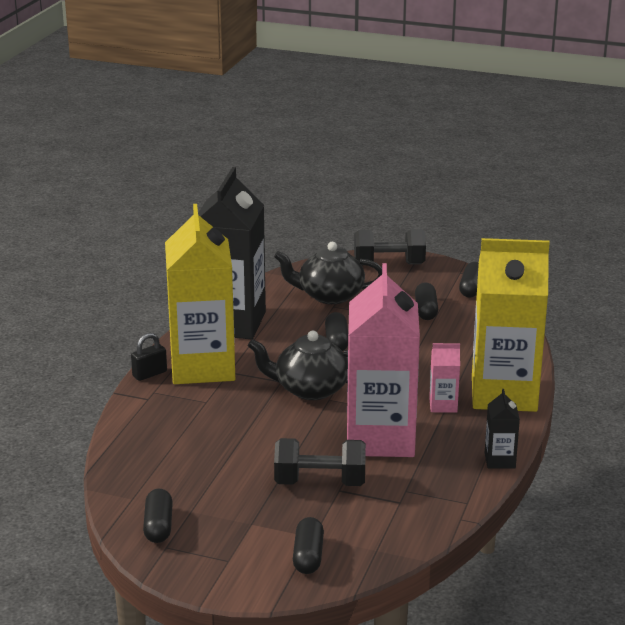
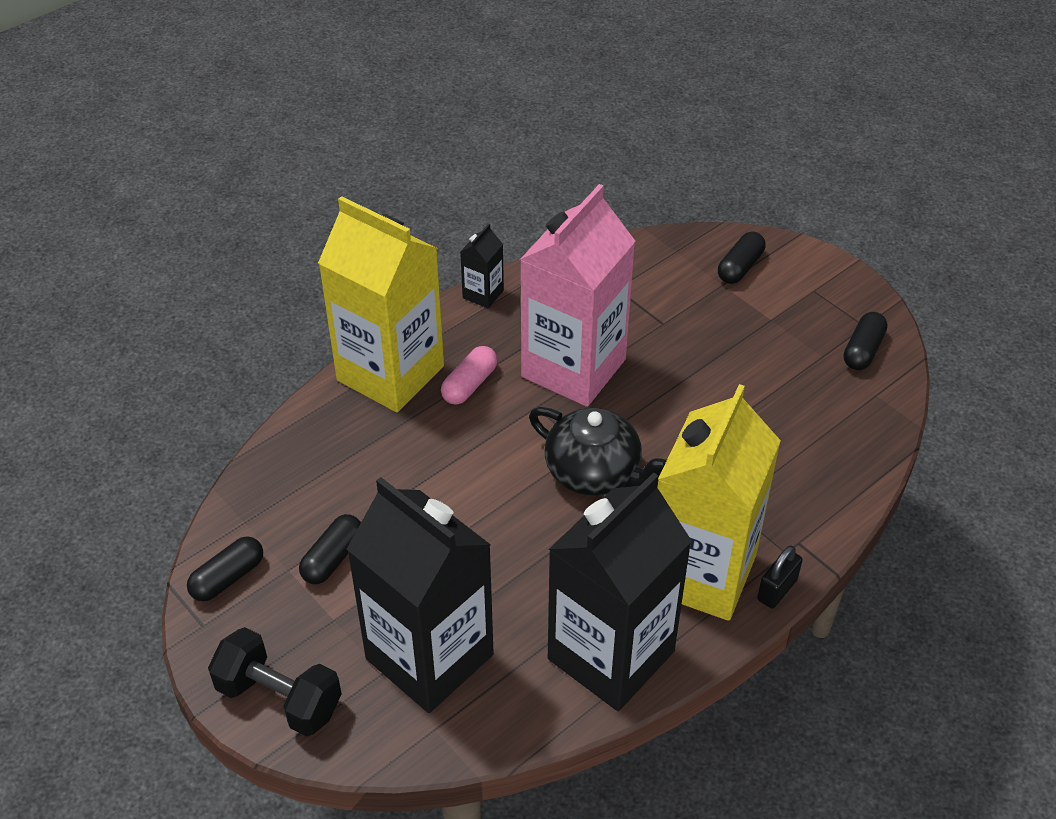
camera: 150 degrees left, 20 degrees up
black padlock [131,333,167,381] -> black padlock turned 45 degrees counterclockwise [757,545,803,609]
black teapot [274,242,382,304] -> black carton [347,477,494,713]
black dumbbell [274,438,366,486] -> none
black capsule [325,312,348,351] -> none
pink carton [429,343,460,413] -> pink capsule [441,346,497,405]

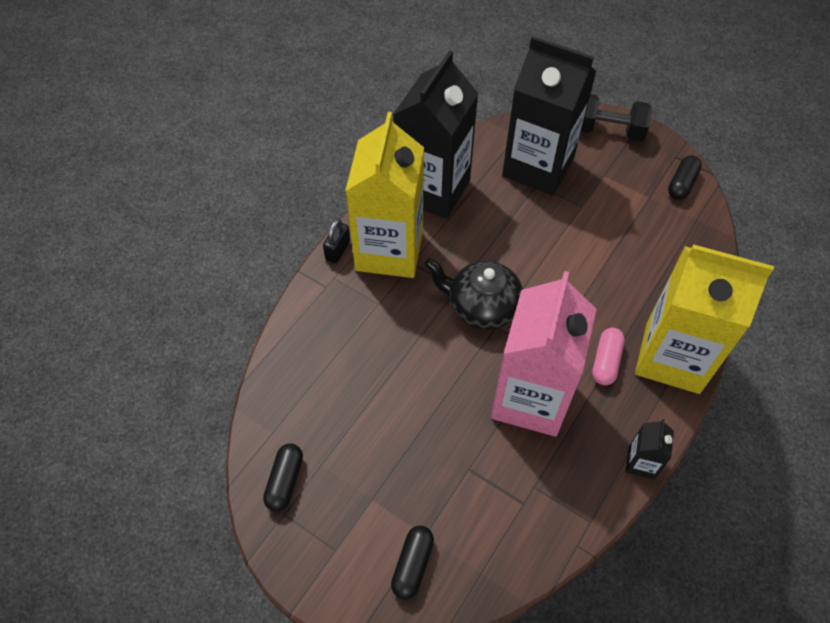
camera: 165 degrees right, 10 degrees up
black capsule [299,514,361,584] -> none

